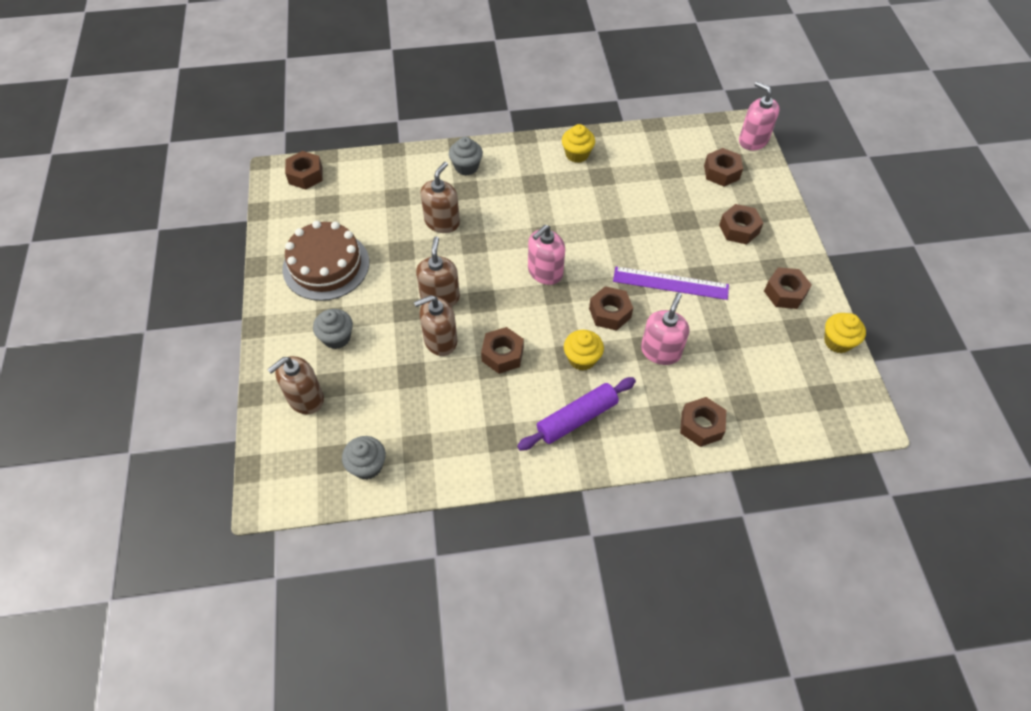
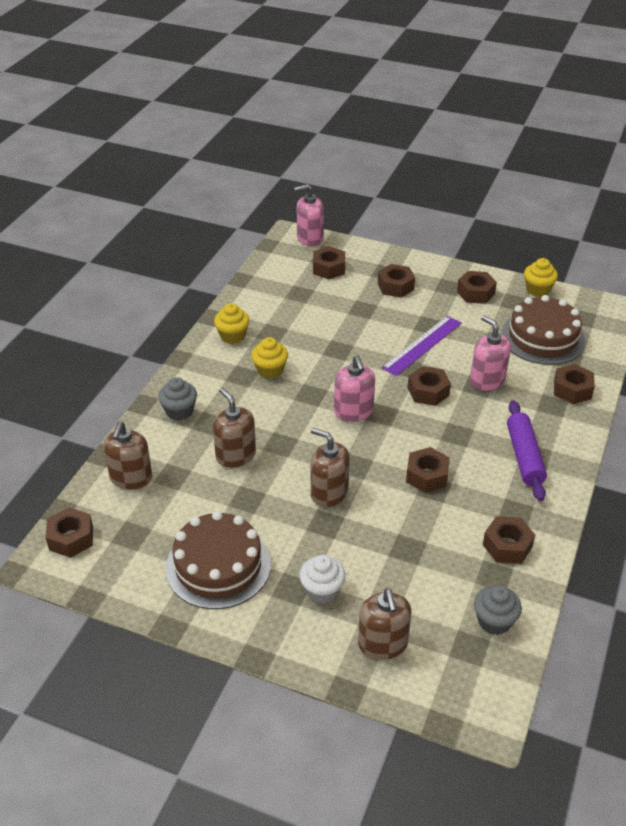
camera: 60 degrees left, 15 degrees down
grey cupcake [313,309,353,349] -> white cupcake [300,555,346,604]
brown soap dispenser [414,295,457,356] -> brown soap dispenser moved to [103,421,152,490]
yellow cupcake [564,330,604,371] -> yellow cupcake moved to [251,337,288,379]
none -> brown nut [483,516,535,564]
none -> brown cake [501,295,586,365]

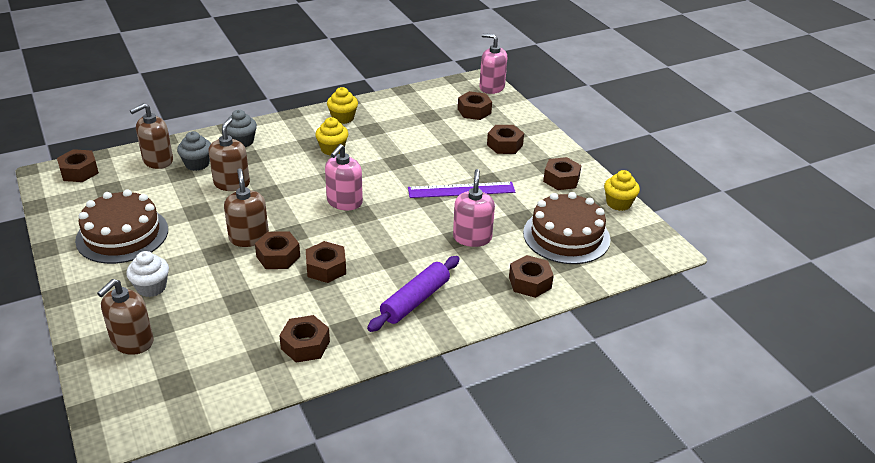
camera: 40 degrees right, 5 degrees down
brown nut [408,366,451,406] -> brown nut moved to [255,231,300,269]
grey cupcake [474,585,522,635] -> grey cupcake moved to [177,131,211,171]

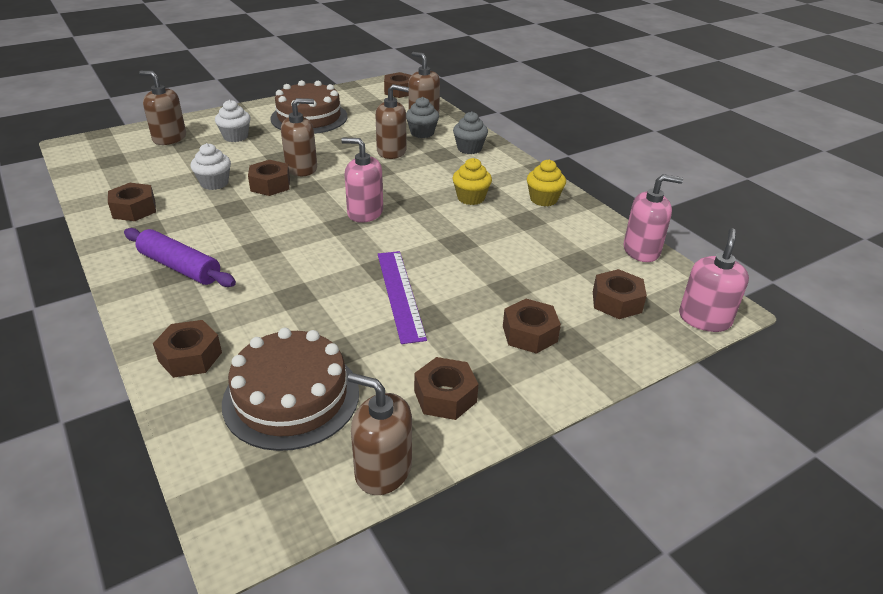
camera: 85 degrees right, 0 degrees up
brown nut [306,241,346,283] -> none
pink soap dispenser [453,169,495,247] -> pink soap dispenser moved to [624,174,683,262]
yellow cupcake [604,170,640,211] -> brown soap dispenser [348,373,412,495]
none -> white cupcake [191,143,231,190]

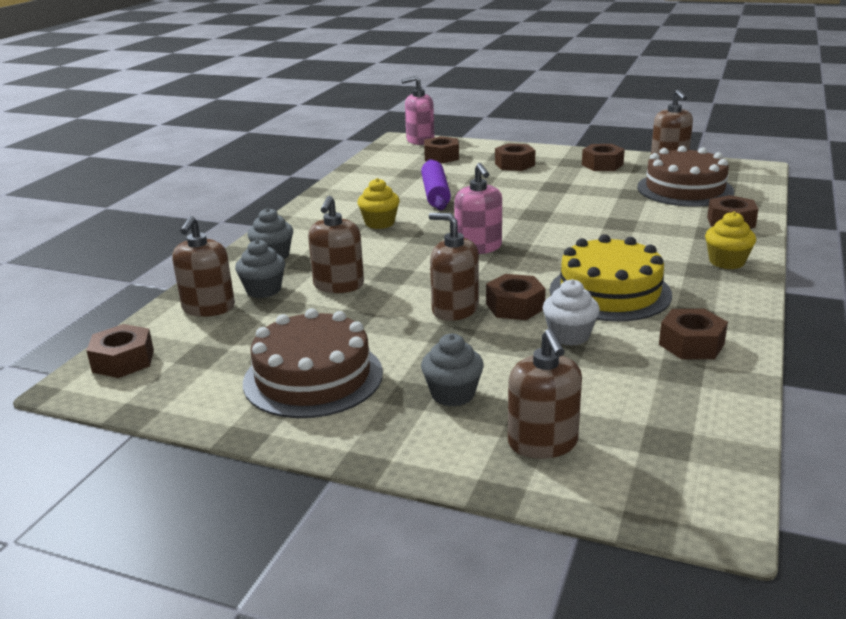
camera: 125 degrees left, 10 degrees down
purple rolling pin [124,228,236,287] -> purple rolling pin moved to [421,159,451,210]
white cupcake [215,100,250,142] -> grey cupcake [421,334,484,407]
brown soap dispenser [376,84,409,159] -> brown soap dispenser turned 135 degrees counterclockwise [308,196,364,293]
purple ruler [378,251,427,344] -> none
yellow cupcake [527,160,566,207] -> yellow cupcake moved to [705,211,756,269]
pink soap dispenser [624,174,683,262] -> none
none -> yellow cake [550,234,672,322]

